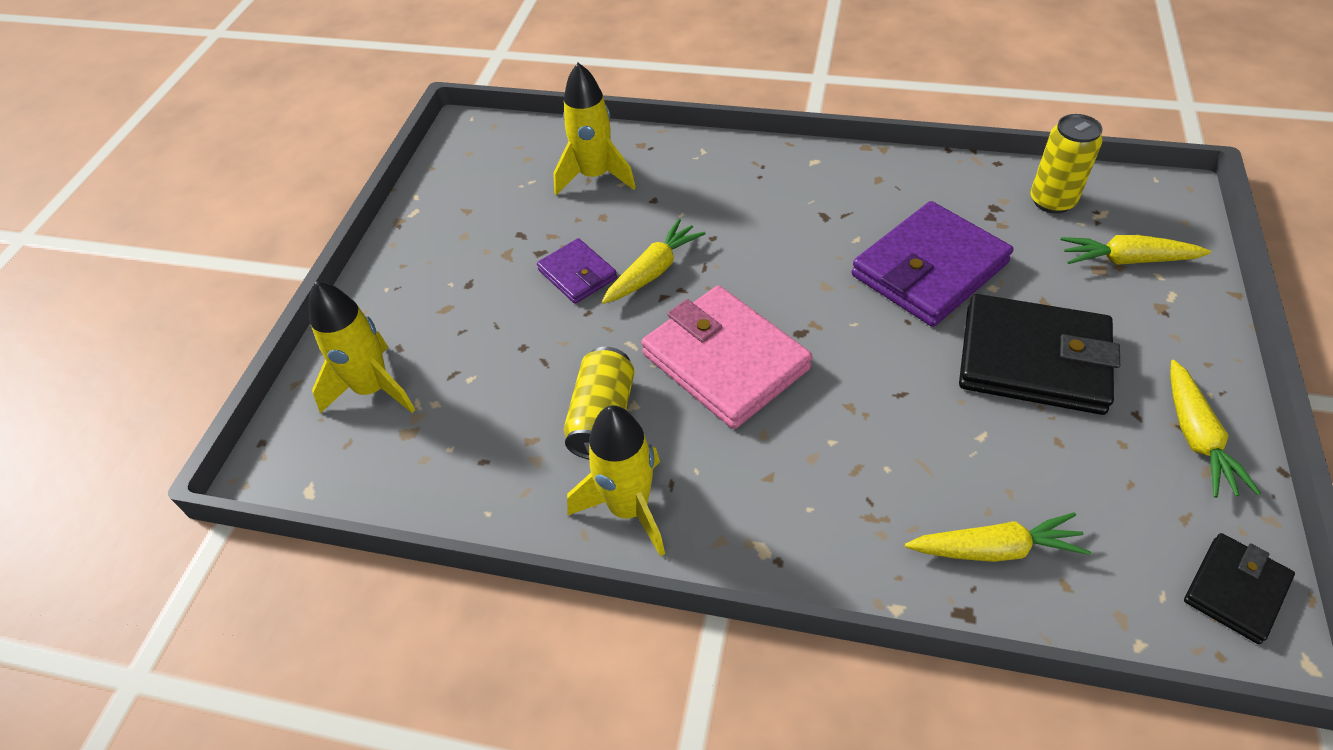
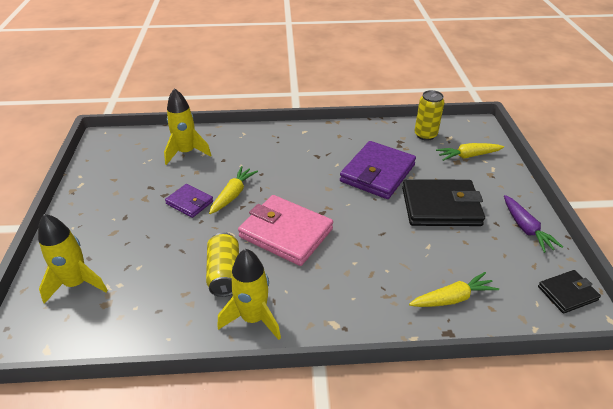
camera: 20 degrees left, 10 degrees down
yellow carrot [1170,360,1261,498] -> purple carrot [504,195,563,253]
black wallet [1184,533,1295,644] -> black wallet turned 45 degrees clockwise [538,270,601,314]

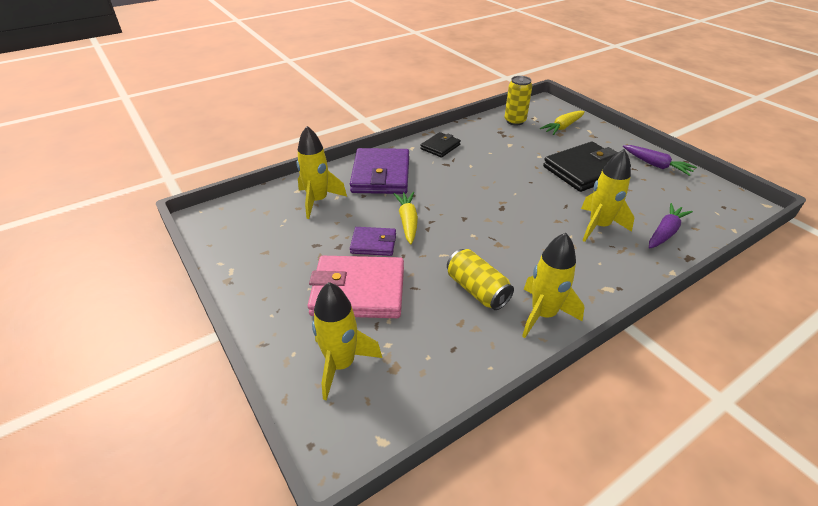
camera: 30 degrees left, 0 degrees up
pink wallet [238,195,333,266] -> pink wallet moved to [307,256,404,318]
purple wallet [340,141,416,199] -> purple wallet moved to [350,148,409,194]
yellow carrot [409,272,499,307] -> purple carrot [649,203,693,248]
black wallet [538,270,601,314] -> black wallet moved to [420,132,461,157]
none -> yellow rocket [581,149,634,242]

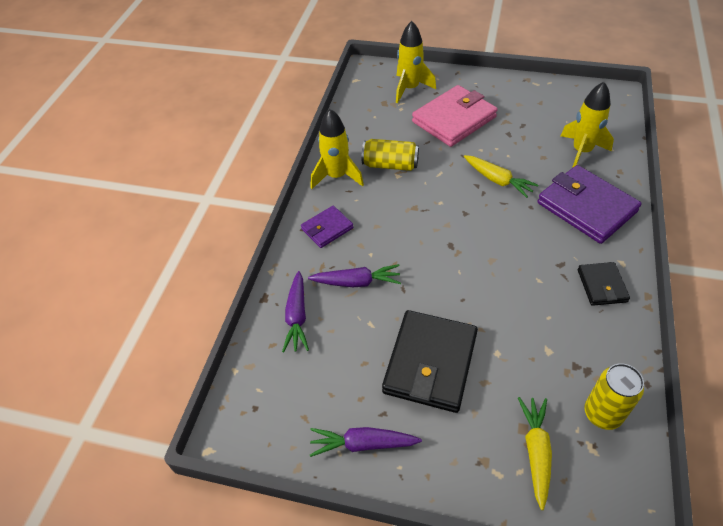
camera: 140 degrees right, 10 degrees up
purple wallet [350,227,396,256] -> purple wallet moved to [301,206,353,248]
yellow rocket [581,149,634,242] -> purple carrot [308,264,401,287]

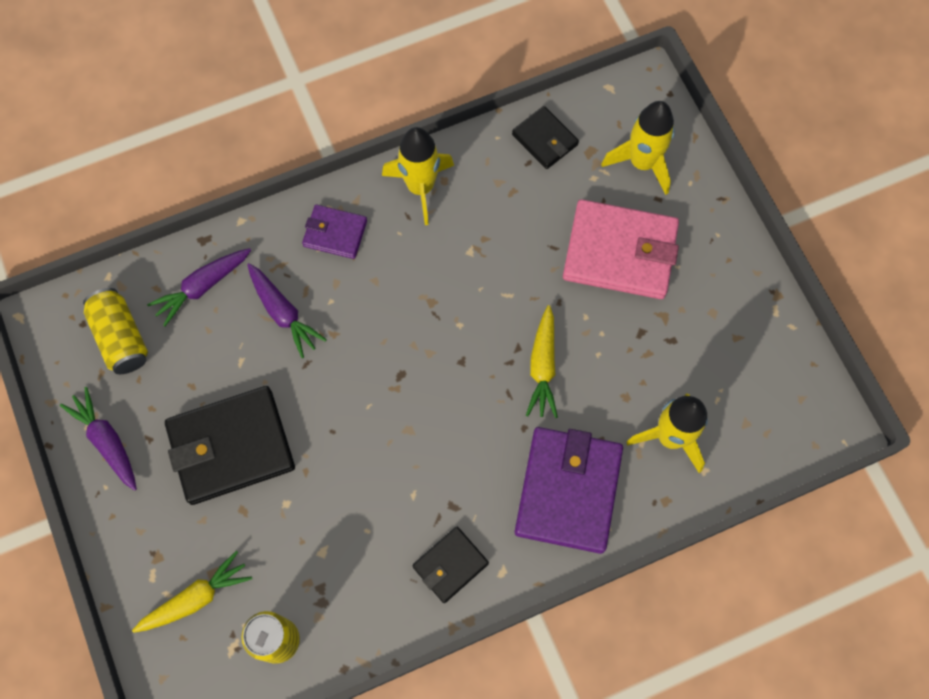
camera: 50 degrees right, 20 degrees up
yellow can [362,139,419,171] -> yellow can moved to [83,288,148,374]
none -> black wallet [512,106,579,169]

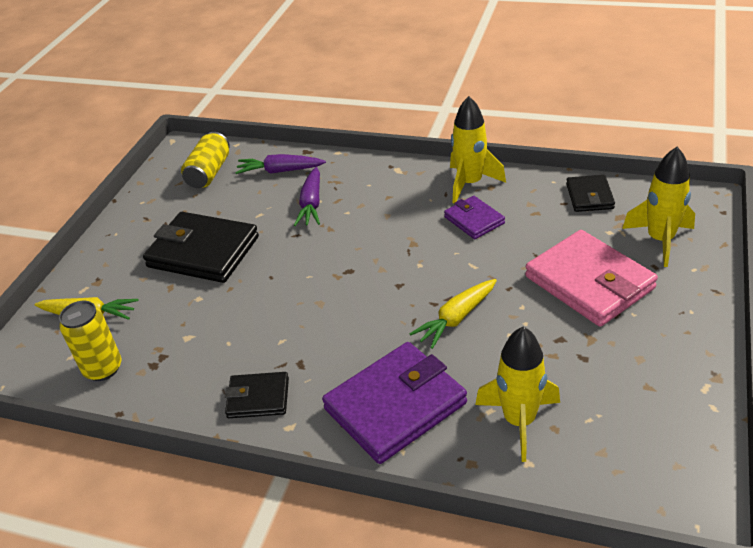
camera: 45 degrees right, 30 degrees down
purple carrot [60,387,137,491] -> none
purple wallet [302,205,367,259] -> purple wallet moved to [444,196,505,239]

